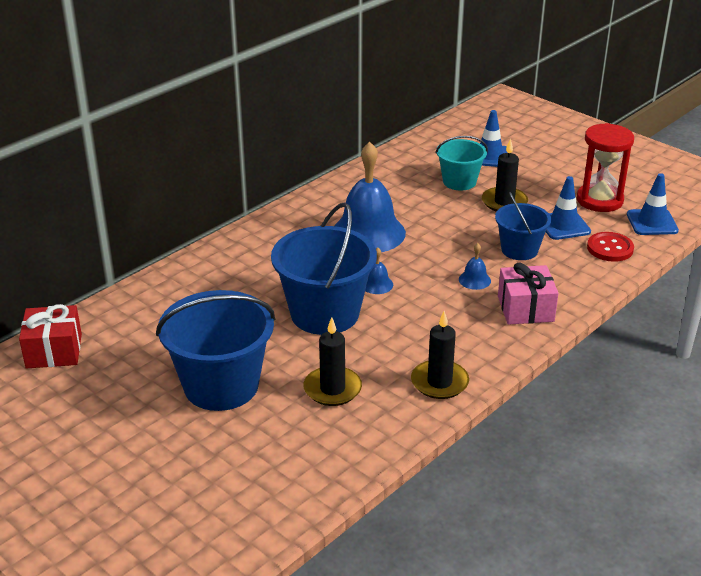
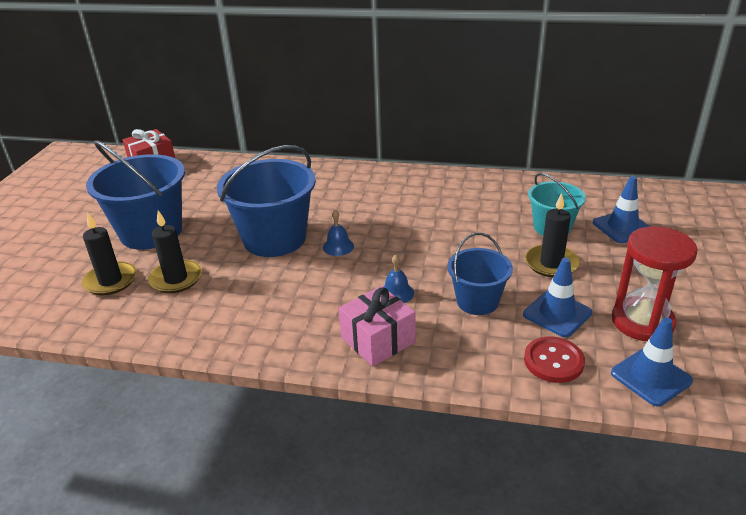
camera: 60 degrees right, 0 degrees up
blue bell [334,142,406,252] -> none
black candle [411,311,469,399] -> black candle moved to [82,213,136,295]

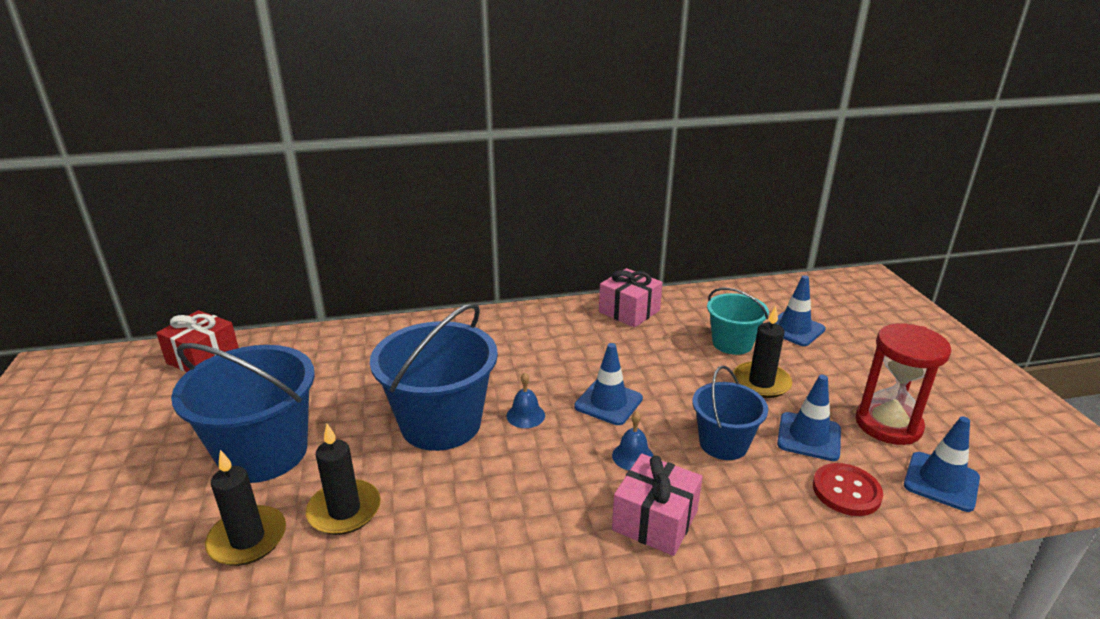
camera: 25 degrees left, 5 degrees down
none -> blue traffic cone [574,343,643,425]
none -> pink gift [599,268,663,328]

